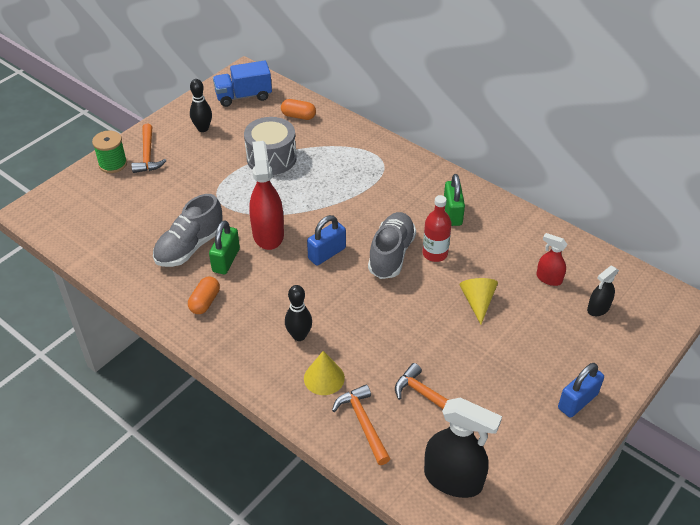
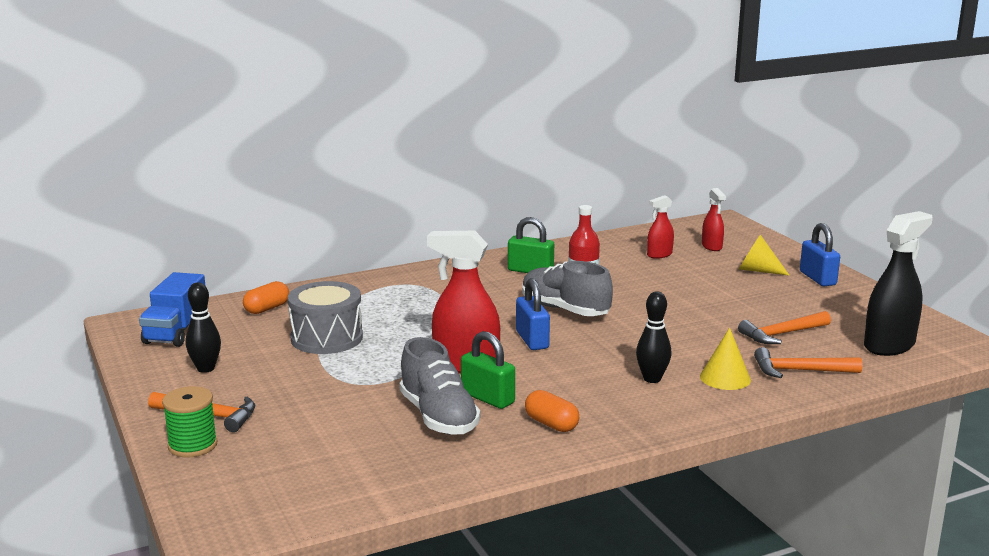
camera: 65 degrees left, 25 degrees down
yellow cone [459,278,498,324] -> yellow cone moved to [739,234,790,276]
black spray bottle [587,266,619,316] -> red spray bottle [702,188,726,251]

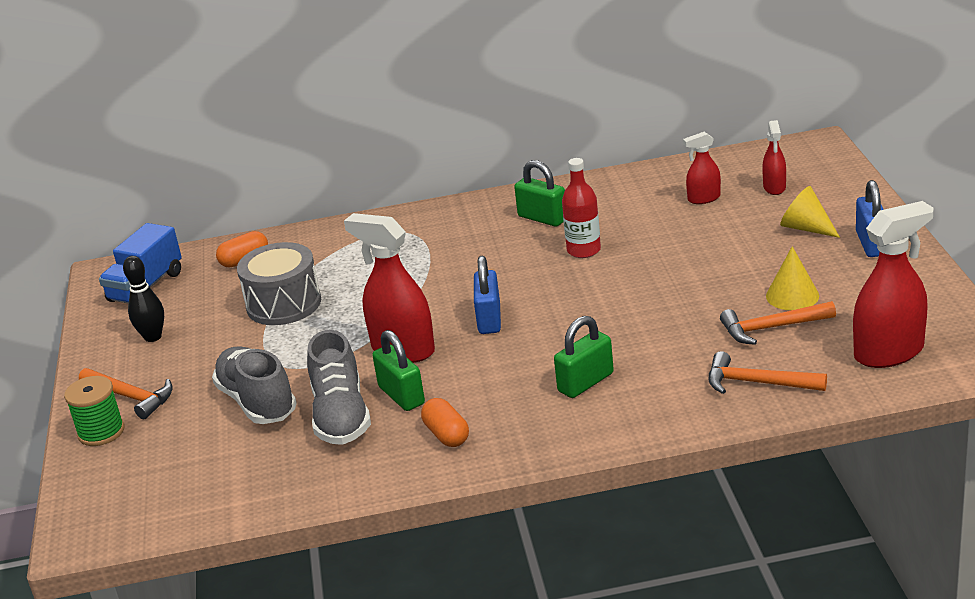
camera: 20 degrees right, 10 degrees up
grey shoe [522,261,613,316] -> grey shoe moved to [212,346,297,424]
black bowling pin [636,292,671,383] -> green padlock [554,316,614,398]
yellow cone [700,328,751,390] -> yellow cone moved to [766,246,819,310]
black spray bottle [864,211,933,356] -> red spray bottle [853,201,934,368]

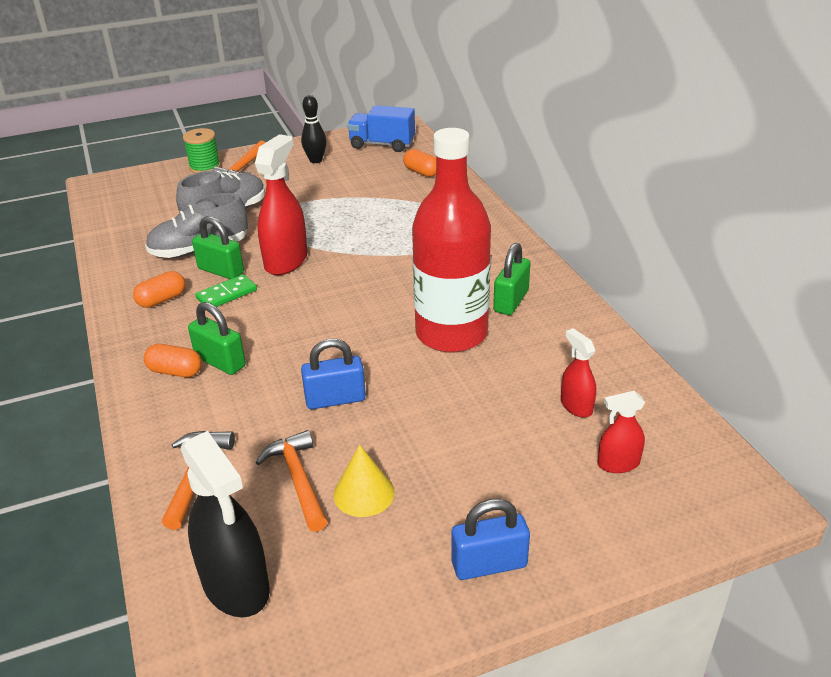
camera: 75 degrees right, 5 degrees up
grey drum [237,242,321,325] -> none
green padlock [372,330,425,411] -> green padlock turned 75 degrees clockwise [192,216,244,279]
blue padlock [474,256,501,334] -> blue padlock moved to [301,339,366,409]
red bottle [562,158,601,258] -> red bottle [412,128,491,353], size x2.07
yellow cone [780,186,840,238] -> none
red spray bottle [853,201,934,368] -> black spray bottle [181,431,270,617]
none -> orange capsule [144,344,202,378]
none -> green domino [195,274,257,307]

